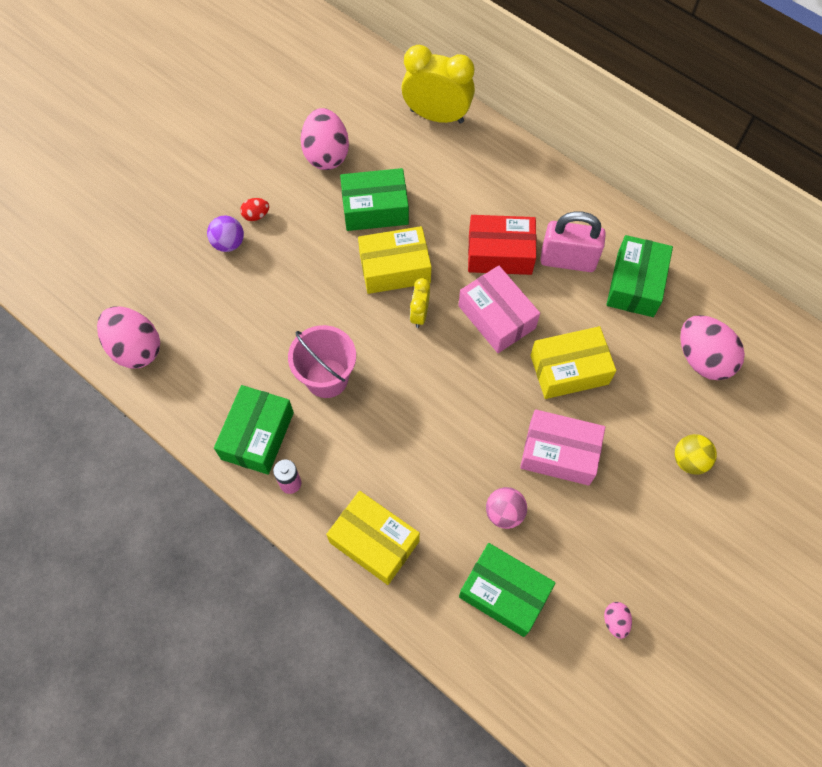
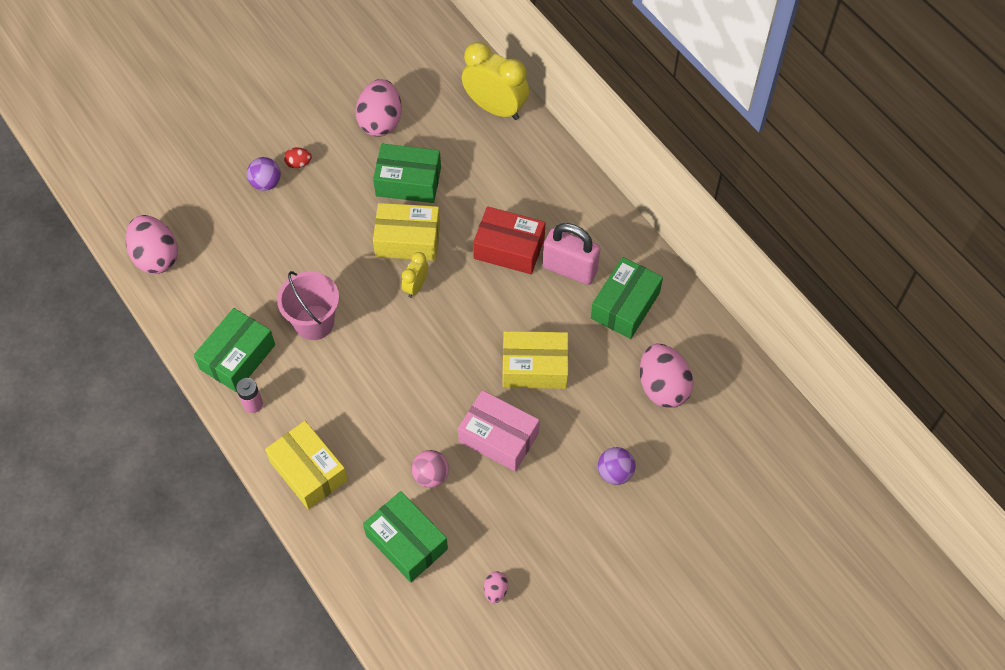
camera: 15 degrees right, 5 degrees down
pink box [458,266,540,353] -> none
yellow ball [675,434,717,475] -> purple ball [598,447,636,485]

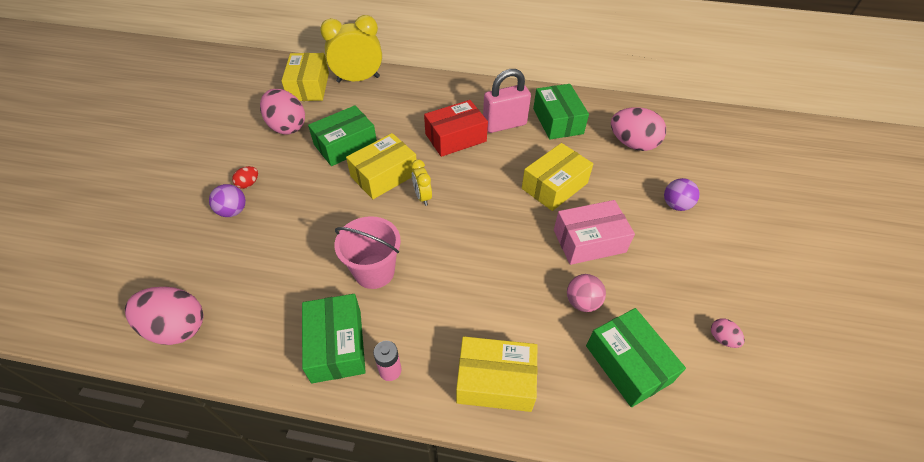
camera: 45 degrees left, 10 degrees down
green box [363,491,448,582] -> green box turned 60 degrees clockwise [586,308,686,407]
none -> yellow box [281,53,329,101]

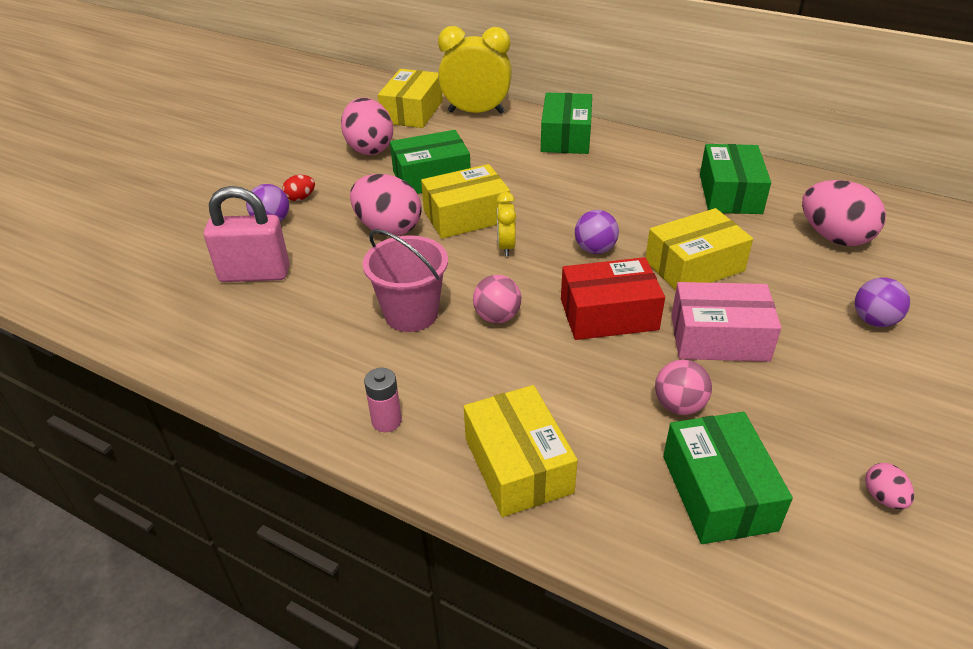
camera: 20 degrees right, 10 degrees down
pink egg [125,287,204,345] -> pink egg moved to [350,174,422,236]
green box [302,294,366,383] -> green box moved to [541,93,592,154]
red box [424,100,488,157] -> red box moved to [561,257,665,340]
yellow box [456,336,538,412] -> yellow box turned 45 degrees clockwise [464,385,578,517]
pink padlock [483,69,531,133] -> pink padlock moved to [204,186,290,282]
none -> pink ball [473,275,521,323]
none -> purple ball [575,210,619,254]

